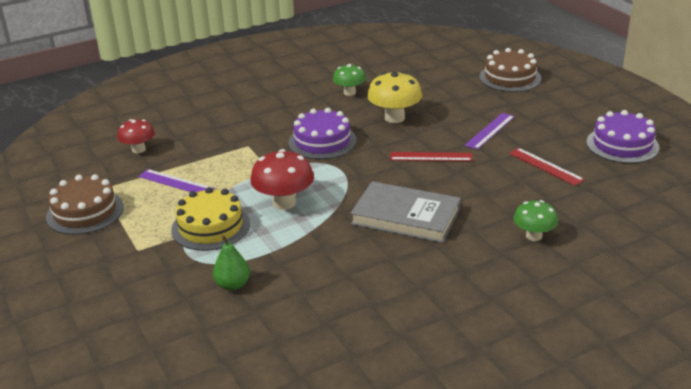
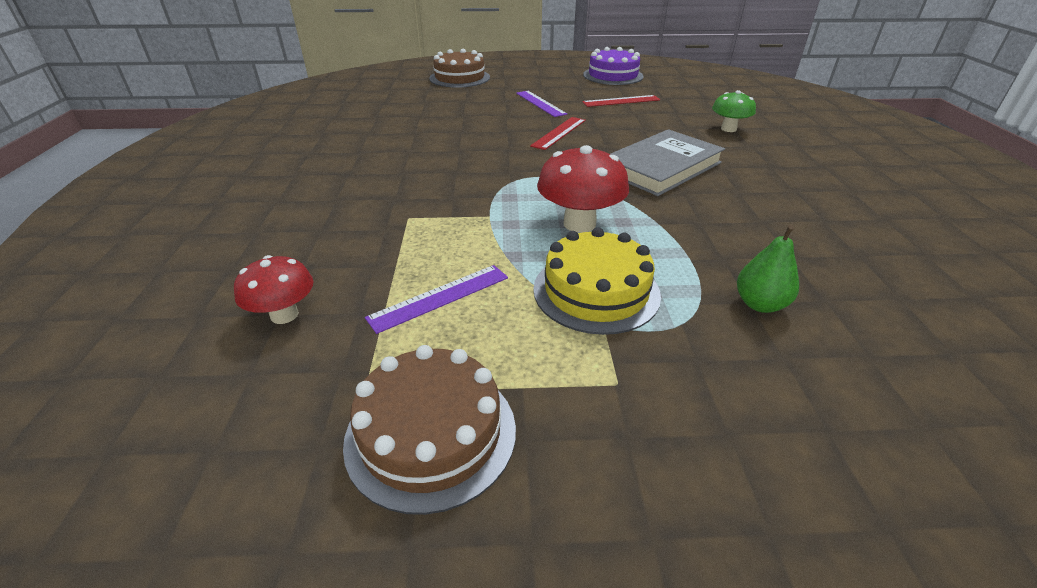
camera: 65 degrees left, 5 degrees up
purple cake [288,108,357,159] -> none
green mushroom [333,64,366,96] -> none
yellow mushroom [367,72,422,123] -> none

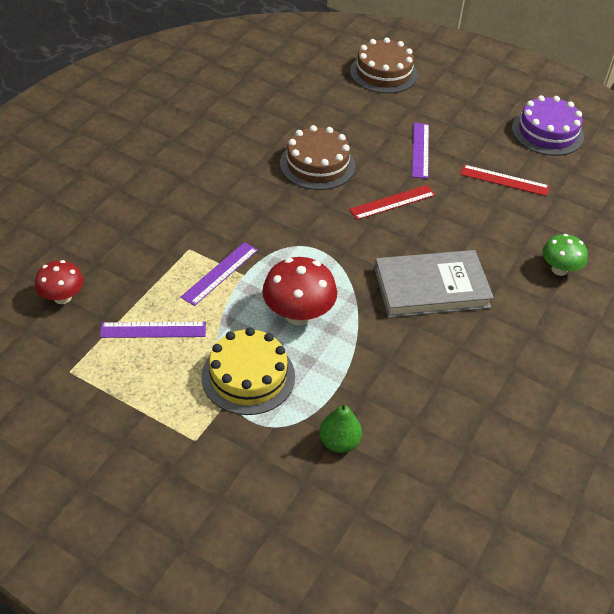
camera: 30 degrees right, 10 degrees up
brown cake [343,345,516,515] -> brown cake moved to [280,125,355,190]
none -> purple ruler [181,242,258,306]

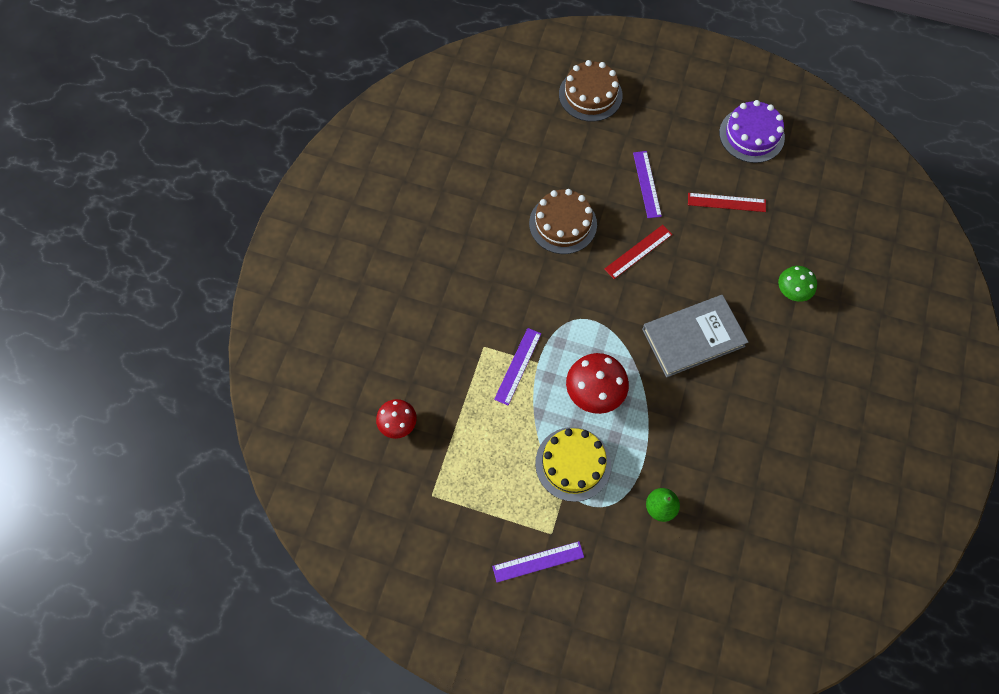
camera: 10 degrees left, 20 degrees up
purple ruler [100,322,206,338] -> purple ruler moved to [492,541,584,583]

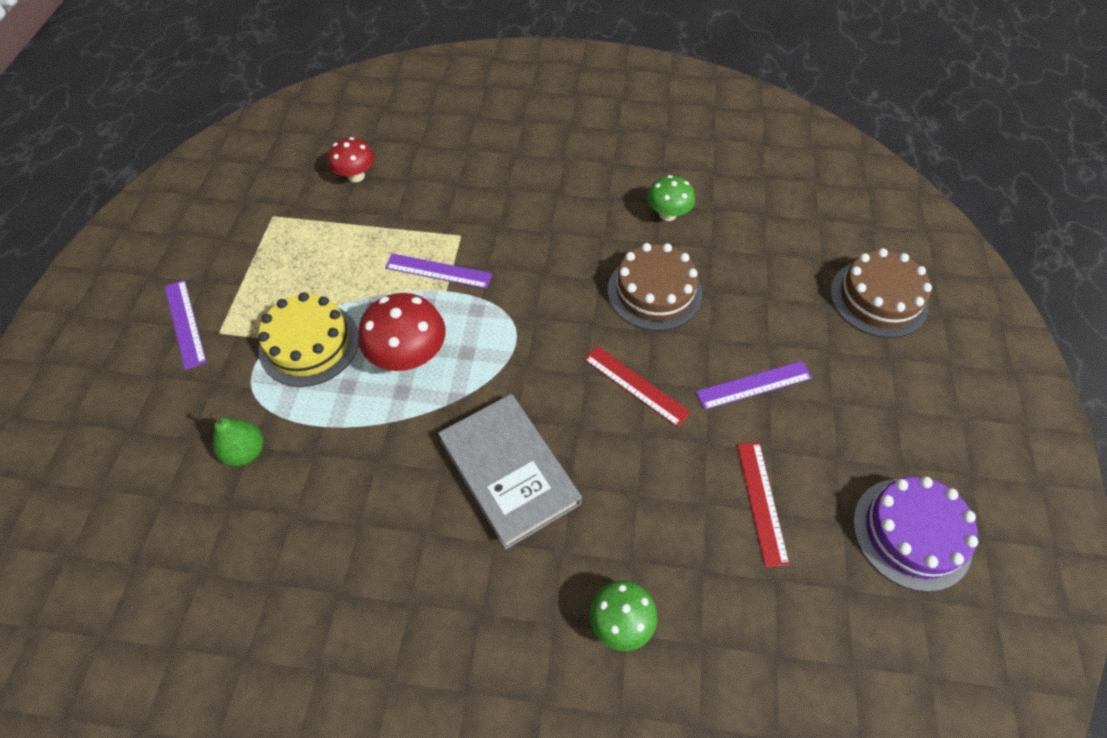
camera: 80 degrees right, 10 degrees down
none -> green mushroom [647,175,695,221]

